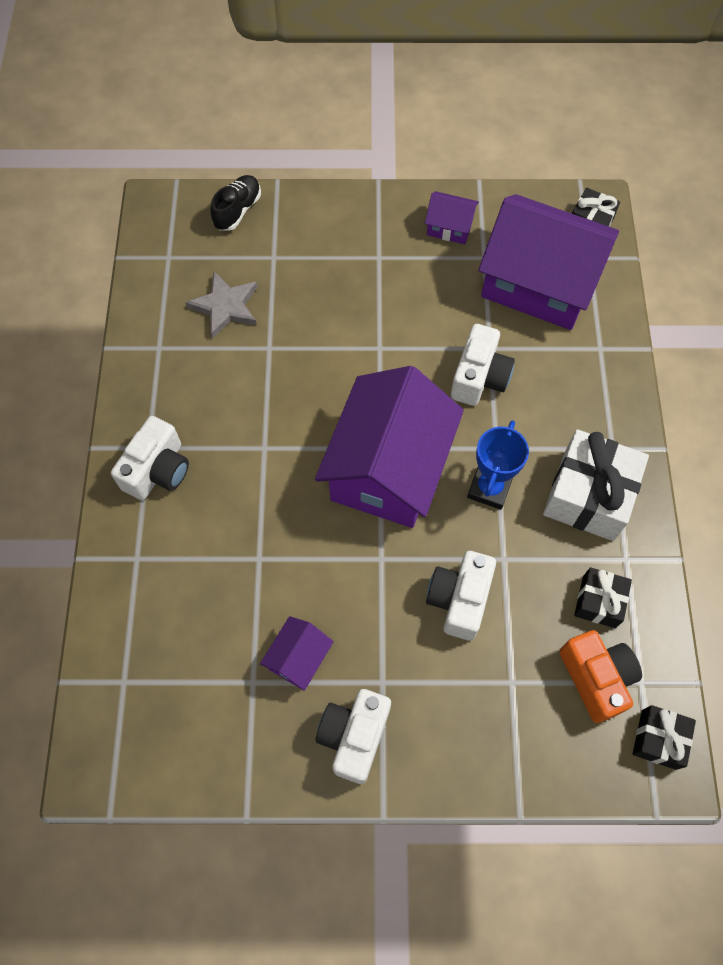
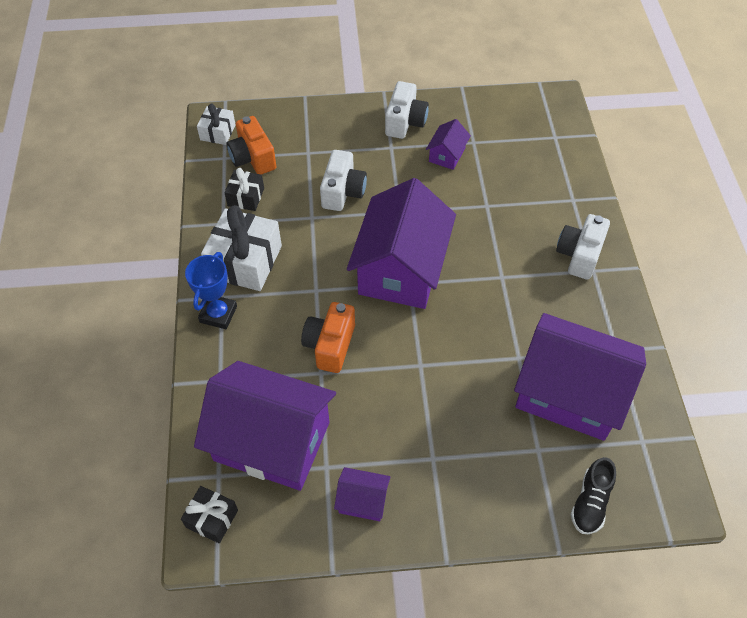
camera: 175 degrees right, 10 degrees down
grey star [185,272,257,339] -> purple house [514,313,646,441]
white camera [451,324,515,406] -> orange camera [301,302,355,373]
blue trophy [467,420,529,510] -> blue trophy moved to [185,252,237,329]
black gift [633,705,696,770] -> white gift [197,103,236,145]

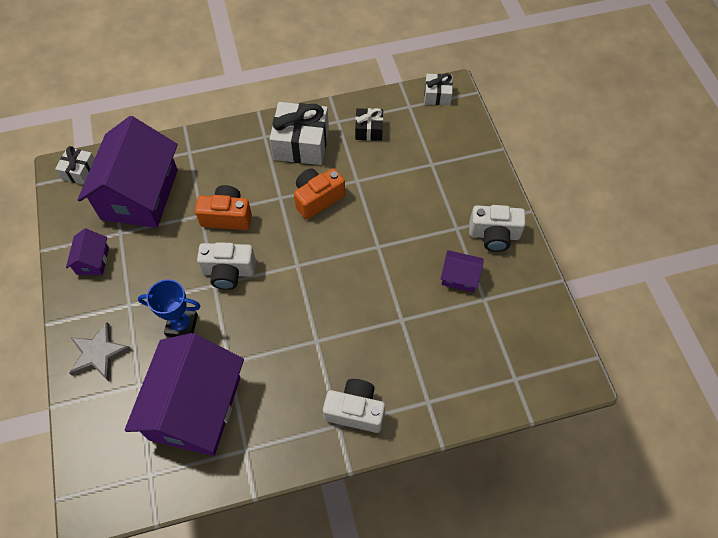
camera: 80 degrees right, 5 degrees up
black gift [181,486,238,543] -> white gift [55,146,95,185]
blue trophy [185,252,237,329] -> blue trophy moved to [138,279,201,337]
orange camera [227,116,277,175] -> orange camera moved to [294,168,345,219]
white camera [320,150,367,211] -> white camera moved to [197,242,256,290]
purple house [347,178,456,309] -> none
black shoe [570,457,616,534] -> none
none -> grey star [69,322,131,381]

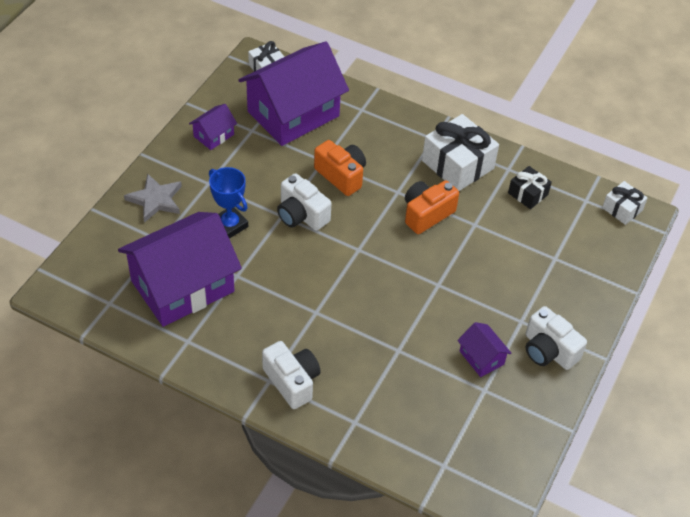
camera: 40 degrees right, 10 degrees down
orange camera [294,168,345,219] -> orange camera turned 45 degrees counterclockwise [405,180,459,234]

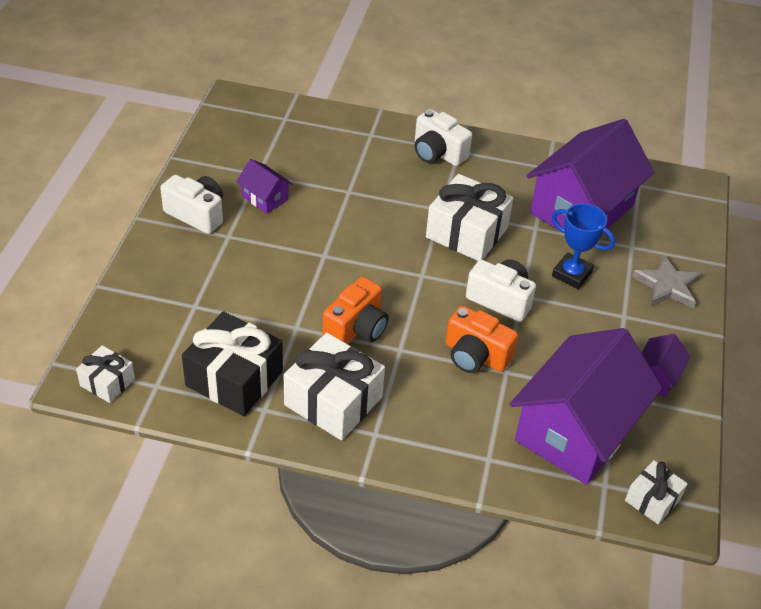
camera: 165 degrees right, 5 degrees down
black gift [508,166,552,209] -> black gift [182,311,283,416], size x1.83
none -> white gift [426,174,513,261]

